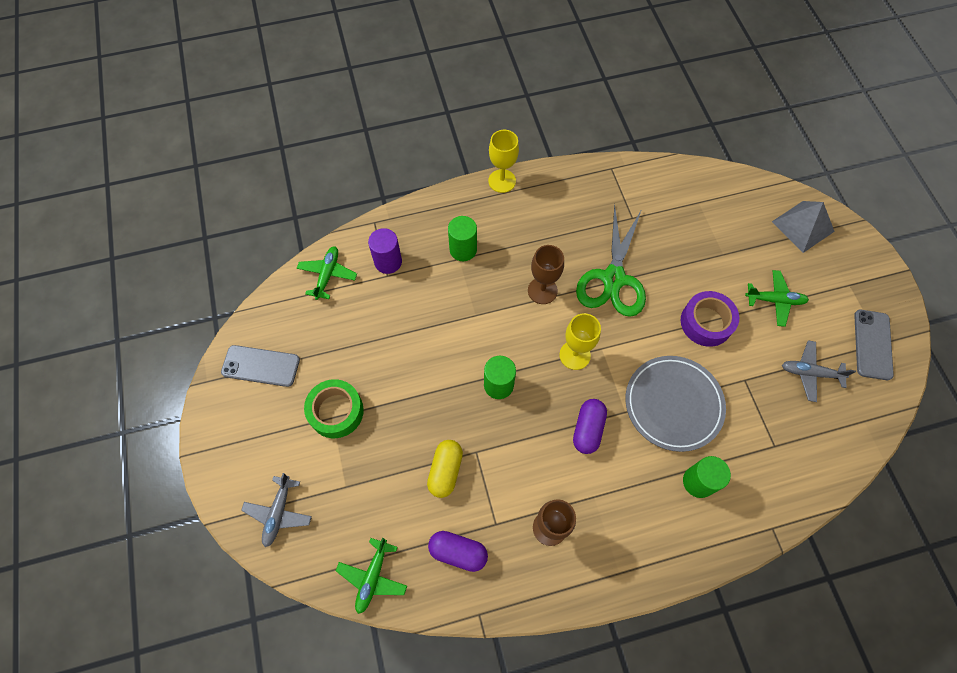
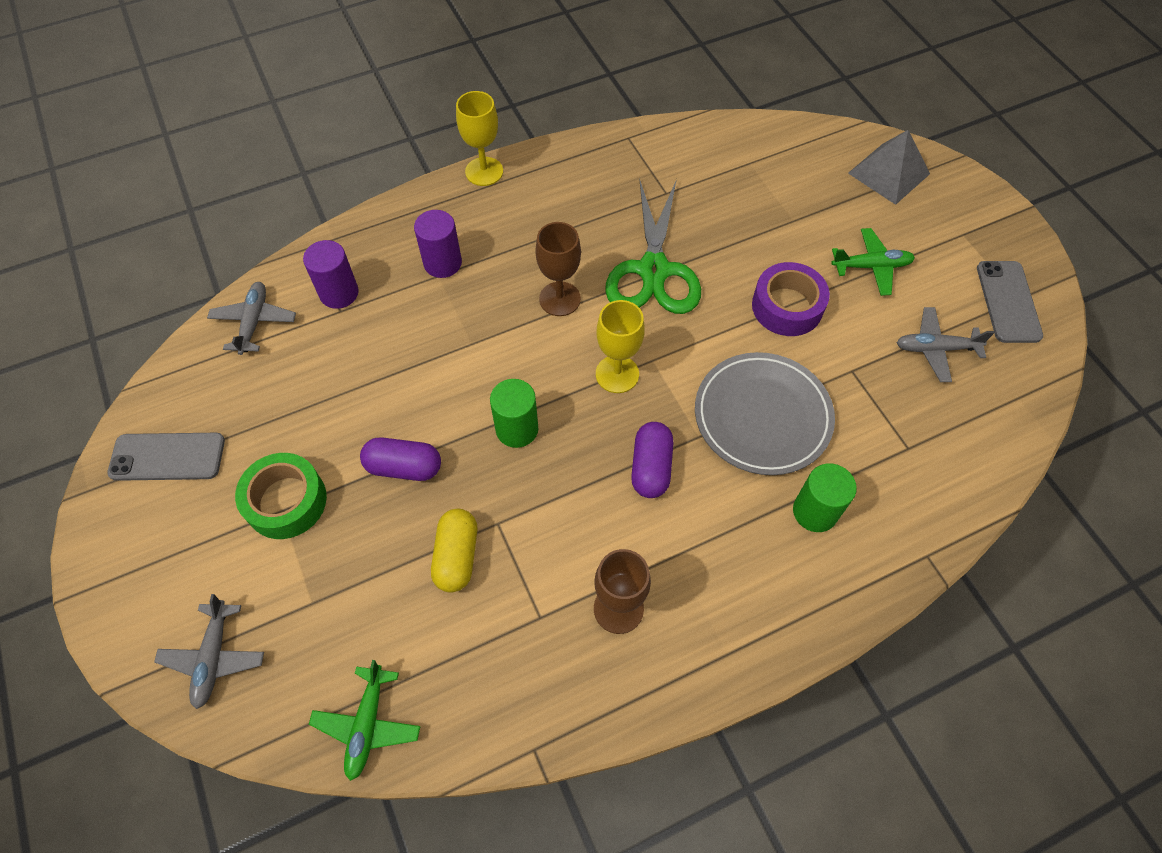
camera: 10 degrees left, 5 degrees down
green plane [297,246,357,300] -> grey plane [207,282,296,355]
purple capsule [428,531,488,572] -> purple capsule moved to [360,438,441,481]
green cylinder [448,216,477,261] -> purple cylinder [414,210,462,278]

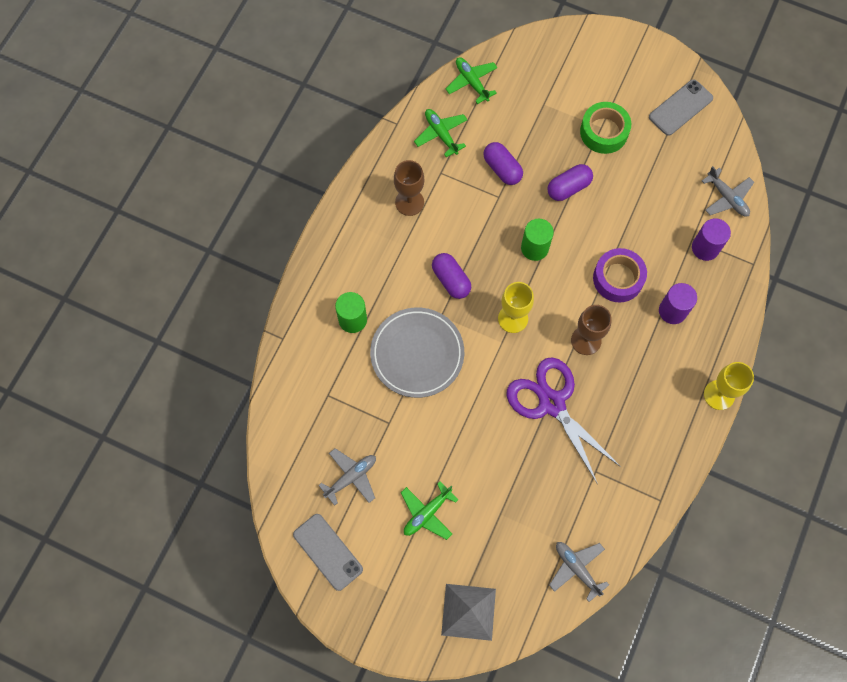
camera: 140 degrees right, 10 degrees up
grey plane [154,594,264,709] -> grey plane moved to [549,542,609,602]
yellow capsule [431,509,477,592] -> purple capsule [483,142,523,185]
green scissors [605,179,701,314] -> purple scissors [507,357,621,484]
purple tape [752,262,830,336] -> purple tape moved to [593,248,647,303]
none -> green plane [414,109,467,157]

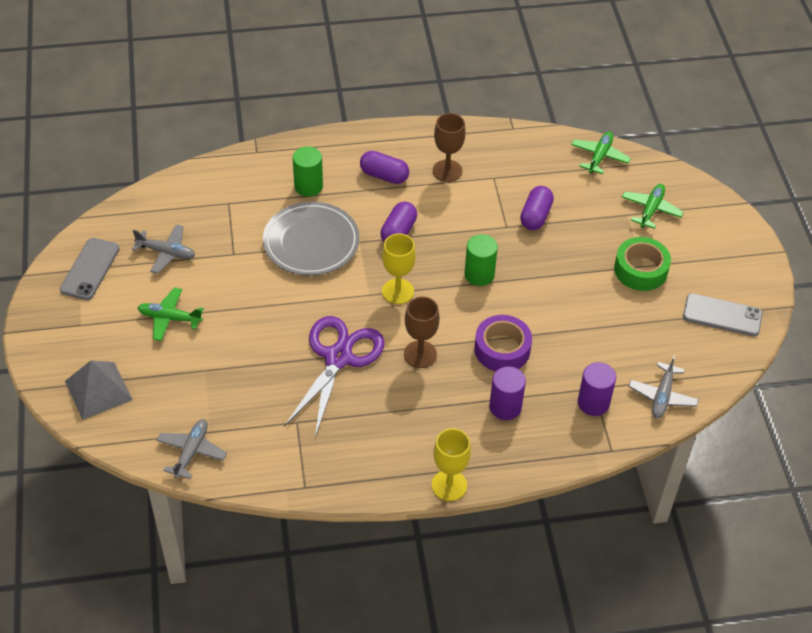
camera: 55 degrees right, 20 degrees down
green plane [414,109,467,157] -> green plane moved to [622,184,684,229]
purple capsule [547,164,593,201] -> purple capsule moved to [360,151,409,184]

